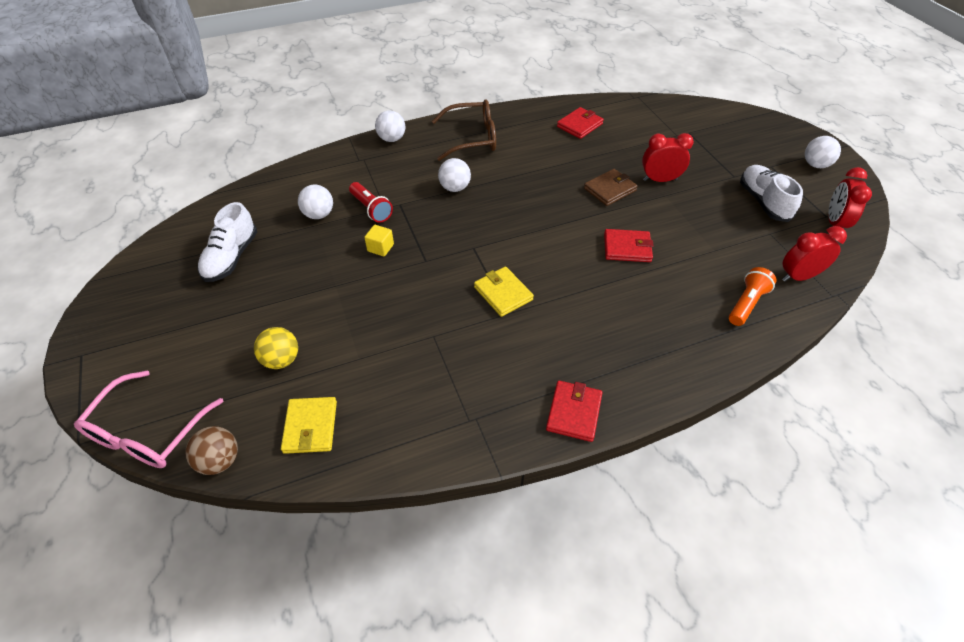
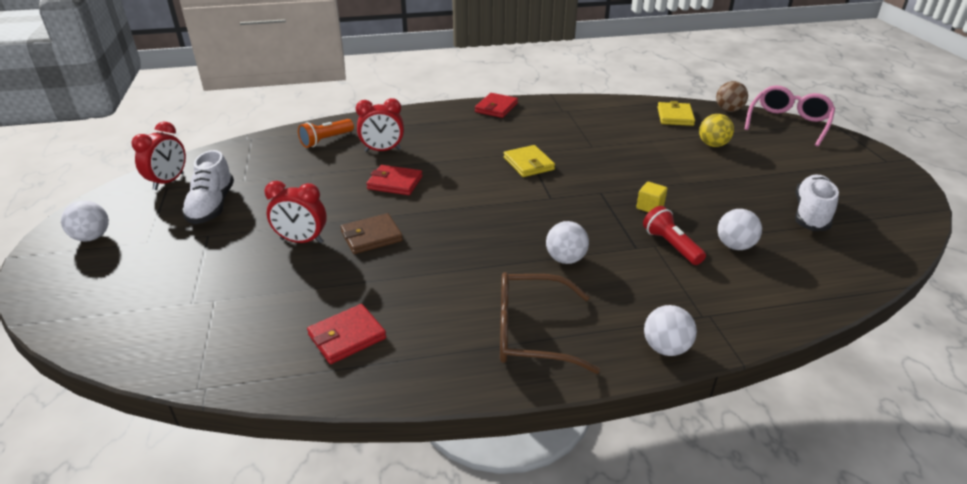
camera: 170 degrees left, 15 degrees down
red clock [782,226,847,282] -> red clock moved to [356,98,404,152]

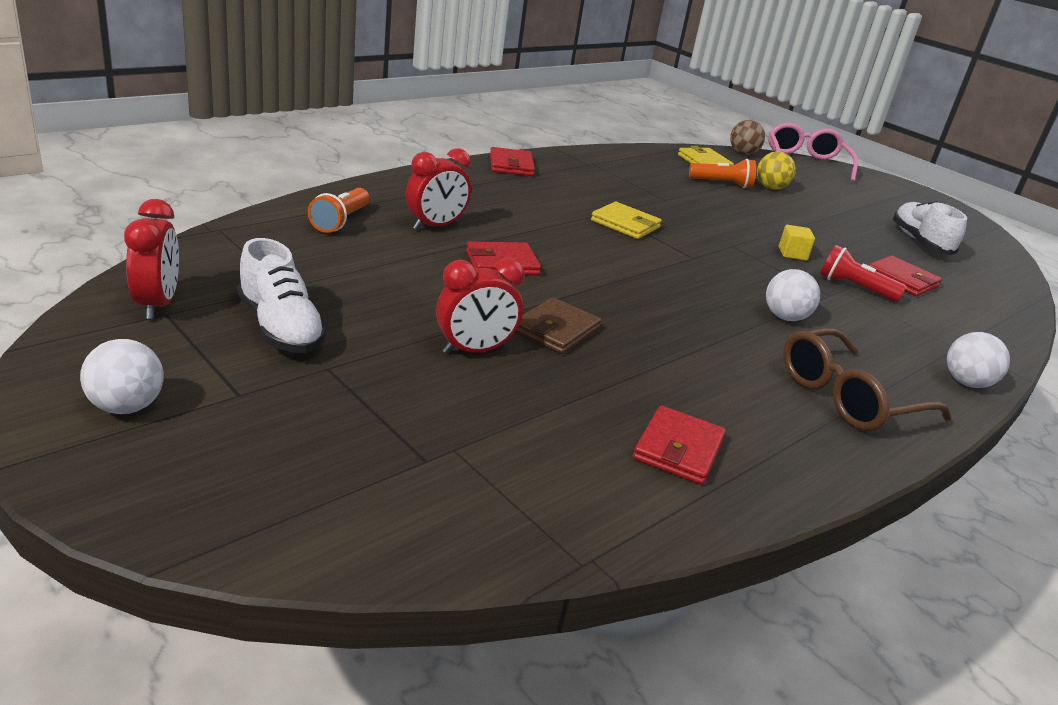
camera: 35 degrees left, 5 degrees down
white ball [718,209,762,250] -> red wallet [868,255,942,296]
none -> orange flashlight [689,159,756,188]

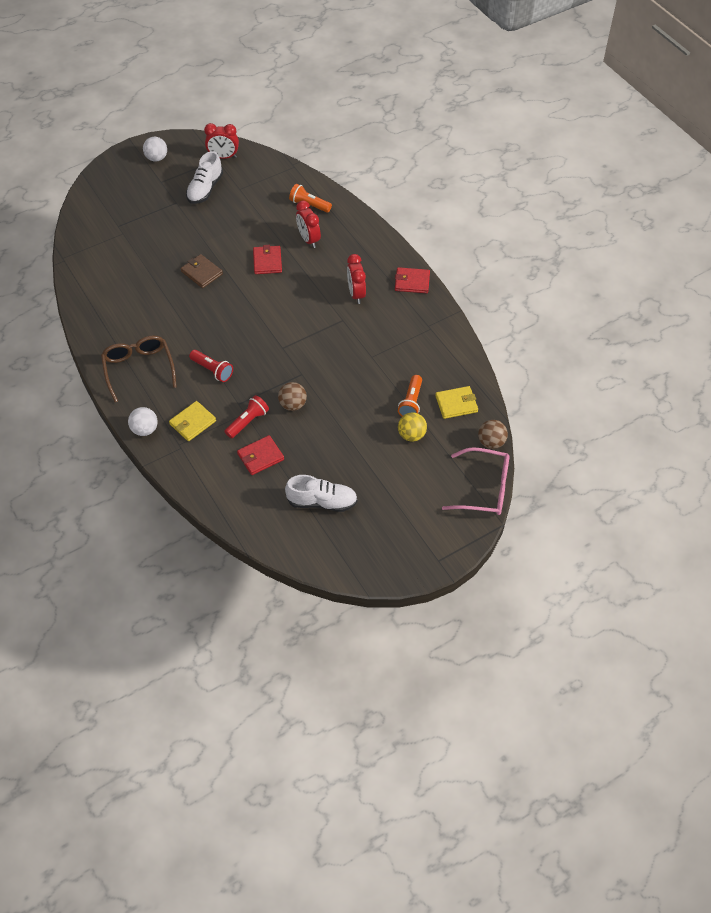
camera: 105 degrees right, 25 degrees up
white shoe [237,238,327,353] -> white shoe turned 45 degrees counterclockwise [186,151,223,204]
red clock [436,258,525,354] -> red clock moved to [347,254,366,304]
yellow wallet [591,202,662,239] -> yellow wallet moved to [169,401,216,441]
red wallet [633,405,726,485] -> none
white ball [766,269,820,321] -> red flashlight [189,350,233,382]
yellow cube [779,225,815,261] -> brown ball [278,382,307,411]

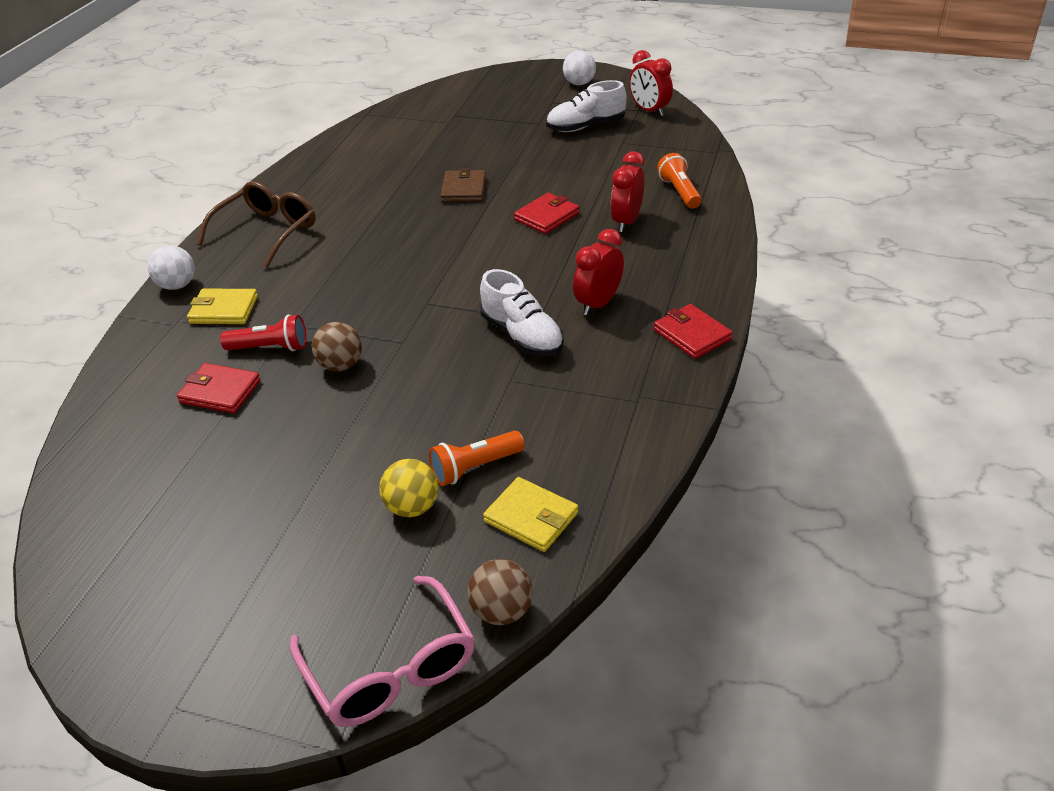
camera: 50 degrees right, 15 degrees down
red flashlight [189,350,233,382] -> none
white shoe [285,475,358,512] -> white shoe moved to [480,269,564,357]

